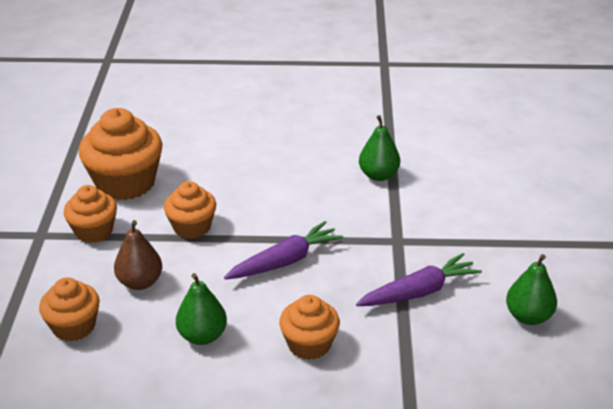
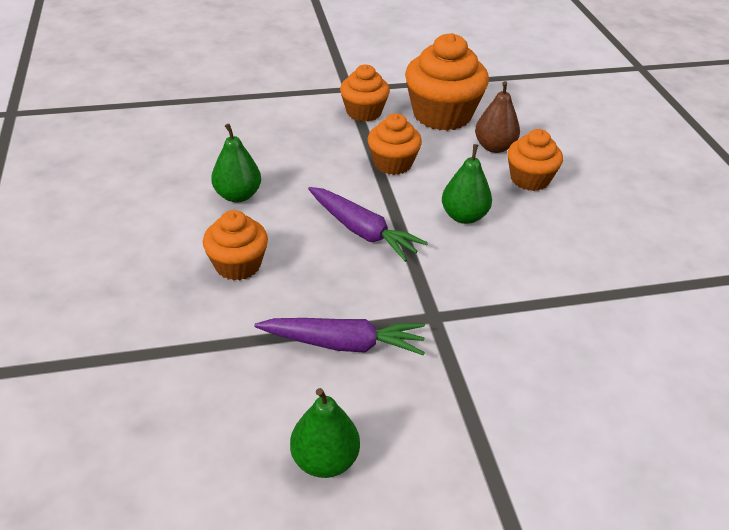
camera: 75 degrees right, 5 degrees up
orange cupcake [39,277,100,342] -> orange cupcake moved to [508,129,563,191]
brown pear [114,220,162,290] -> brown pear moved to [475,81,520,153]
purple carrot [356,253,482,306] -> purple carrot turned 45 degrees counterclockwise [254,318,425,355]
green pear [359,115,400,181] -> green pear moved to [442,144,492,224]

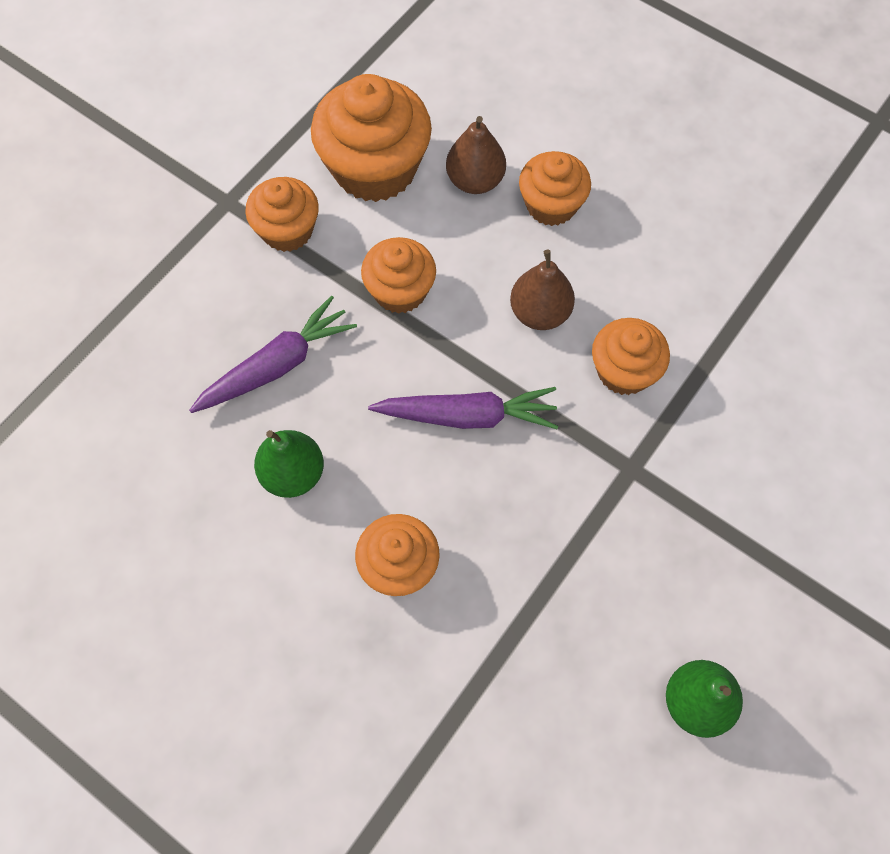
camera: 40 degrees left, 25 degrees up
purple carrot [254,318,425,355] -> purple carrot moved to [189,296,357,413]
green pear [442,144,492,224] -> brown pear [510,249,575,330]
none -> orange cupcake [592,318,670,395]

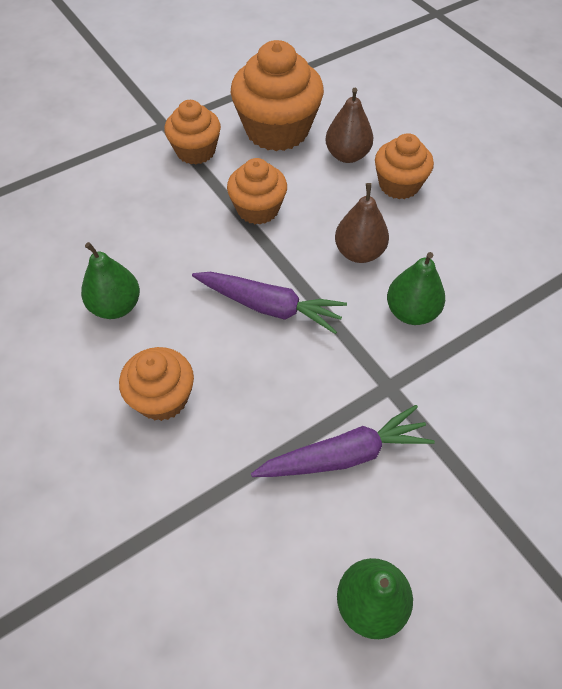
camera: 20 degrees right, 10 degrees down
purple carrot [189,296,357,413] -> purple carrot moved to [251,405,435,477]
orange cupcake [592,318,670,395] -> green pear [387,252,445,325]

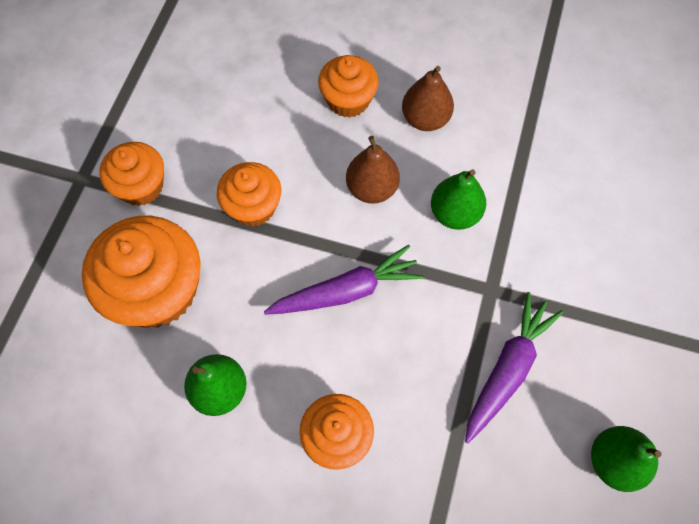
camera: 40 degrees left, 10 degrees up
orange cupcake [231,40,324,151] -> orange cupcake moved to [82,216,201,328]
brown pear [325,88,374,163] -> brown pear moved to [402,66,454,131]

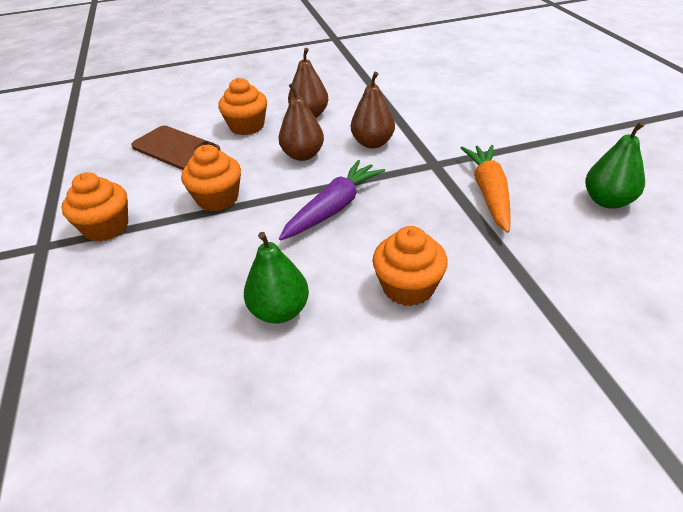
camera: 30 degrees left, 25 degrees down
orange cupcake [82,216,201,328] -> none
green pear [431,169,486,230] -> brown pear [351,72,395,149]
purple carrot [465,292,564,443] -> orange carrot [461,145,511,233]
none -> brown phone [131,126,221,170]

